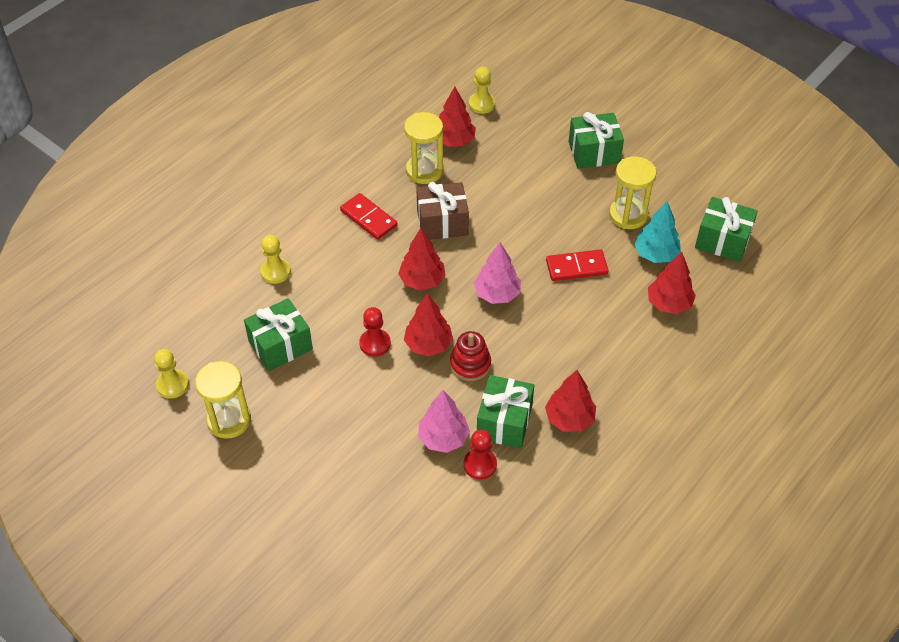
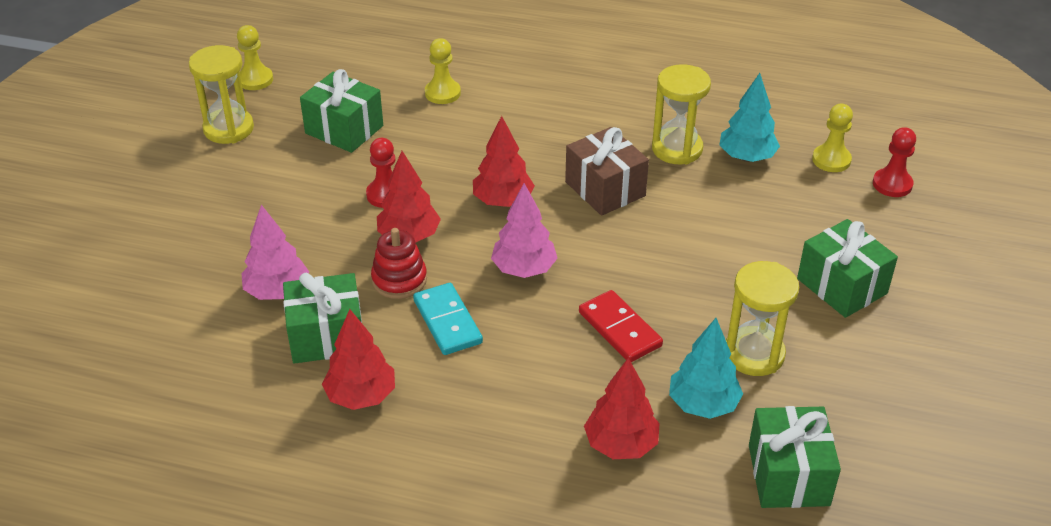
camera: 65 degrees right, 10 degrees down
red domino [340,193,398,240] -> none
red tree [439,87,476,147] -> turquoise tree [719,73,780,162]
red pawn [464,429,497,480] -> red pawn moved to [873,127,916,197]
none -> turquoise domino [413,283,483,355]

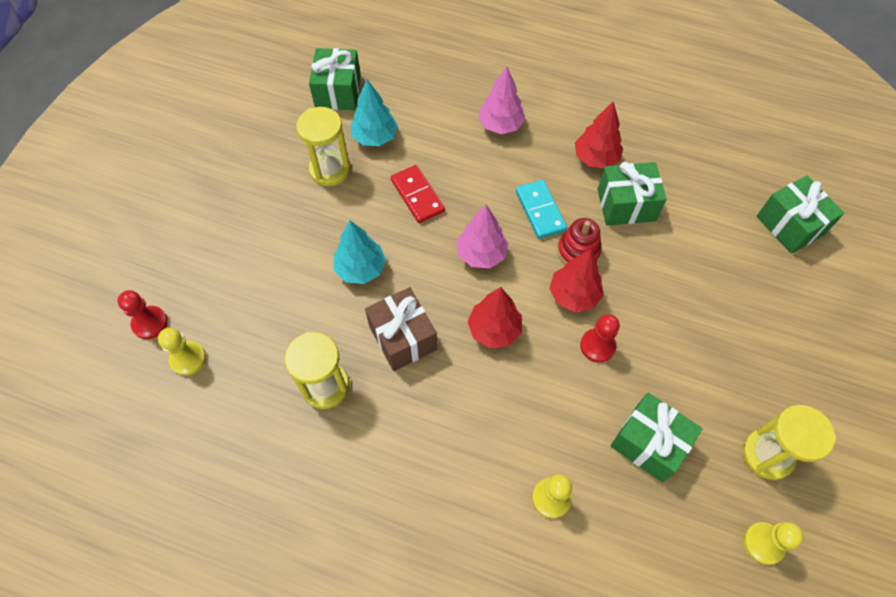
camera: 175 degrees left, 20 degrees up
pink tree [241,205,309,300] -> pink tree moved to [478,66,525,134]
red tree [584,358,659,459] -> none
turquoise tree [719,73,780,162] -> turquoise tree moved to [334,220,386,284]
green gift [797,219,898,318] -> green gift moved to [757,176,844,254]

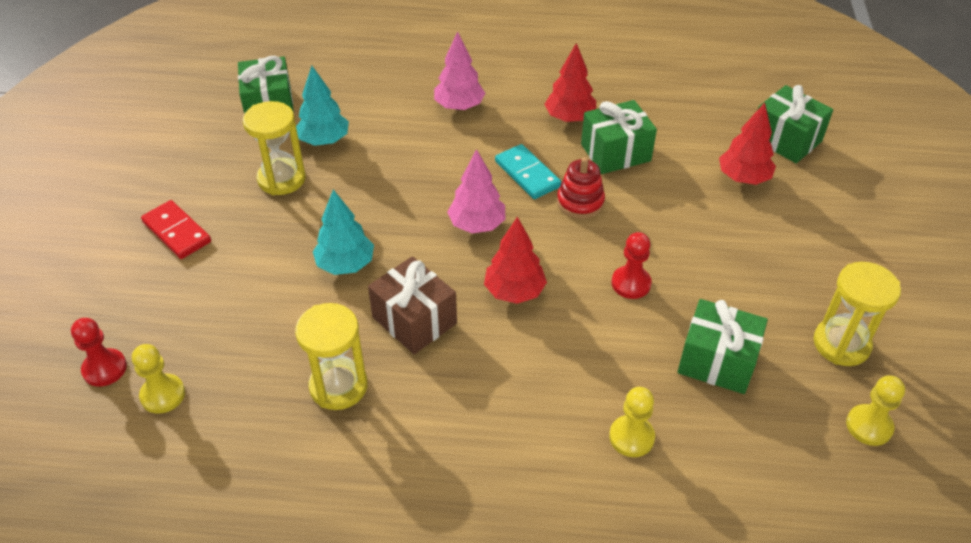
camera: 15 degrees left, 15 degrees down
red domino [391,165,445,223] -> red domino moved to [141,200,211,259]
red tree [549,249,604,312] -> red tree moved to [719,102,776,185]

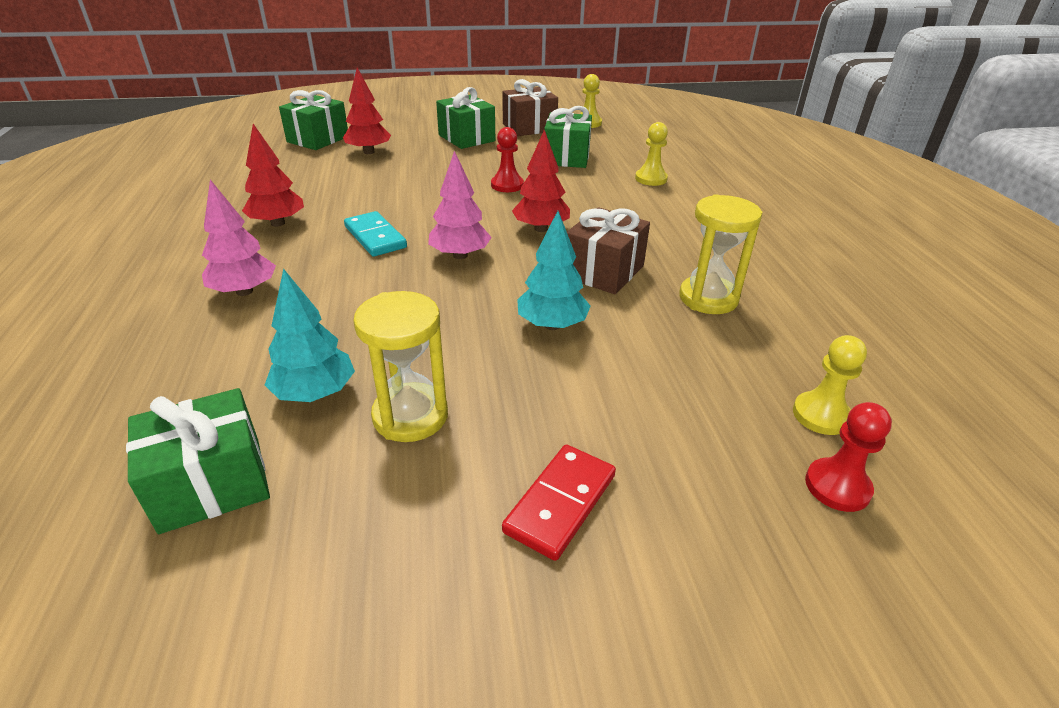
camera: 105 degrees left, 10 degrees down
turquoise domino [495,144,561,199] -> turquoise domino turned 75 degrees counterclockwise [344,211,407,257]
red stacking toy [557,157,605,219] -> none
green gift [581,100,657,174] -> green gift moved to [436,87,495,149]
yellow hourglass [814,262,901,366] -> brown gift [502,79,558,136]

